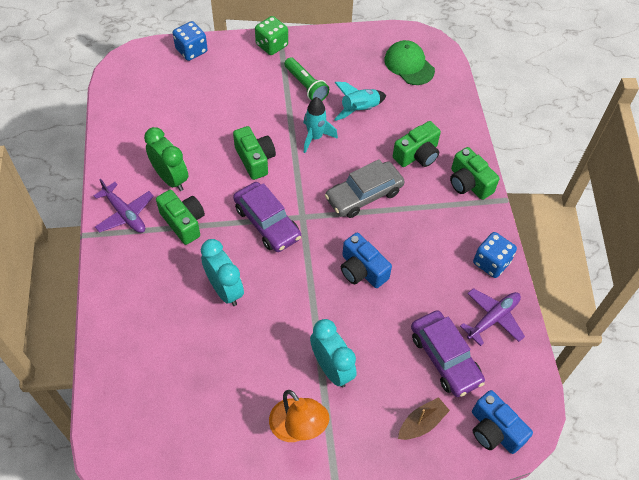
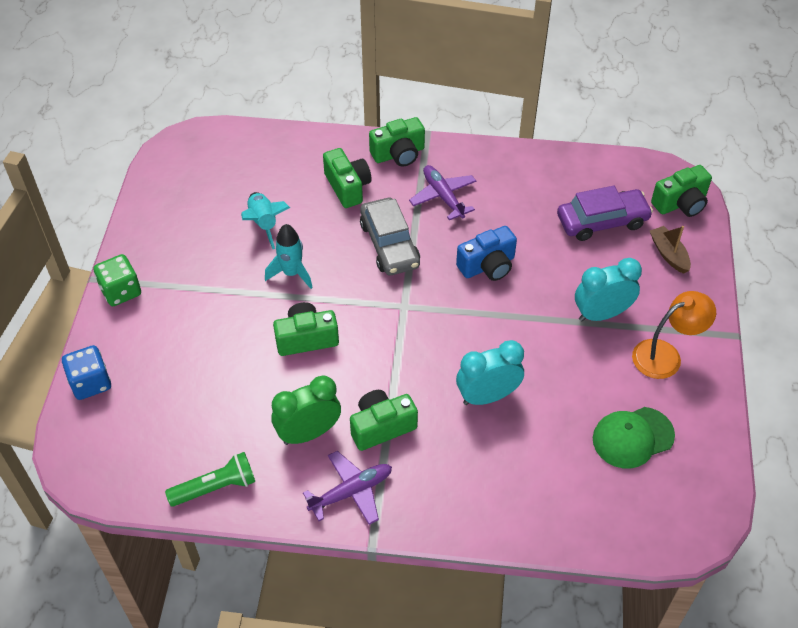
camera: 75 degrees left, 5 degrees down
purple car [233,182,301,252] -> none
green flashlight [284,57,329,101] -> green flashlight moved to [165,452,255,507]
green cap [384,40,435,85] -> green cap moved to [593,407,675,468]
purple plane [460,288,525,346] -> purple plane moved to [409,165,476,220]
blue camera [472,390,533,454] -> green camera [651,165,712,217]
blue dice [473,232,517,278] -> none

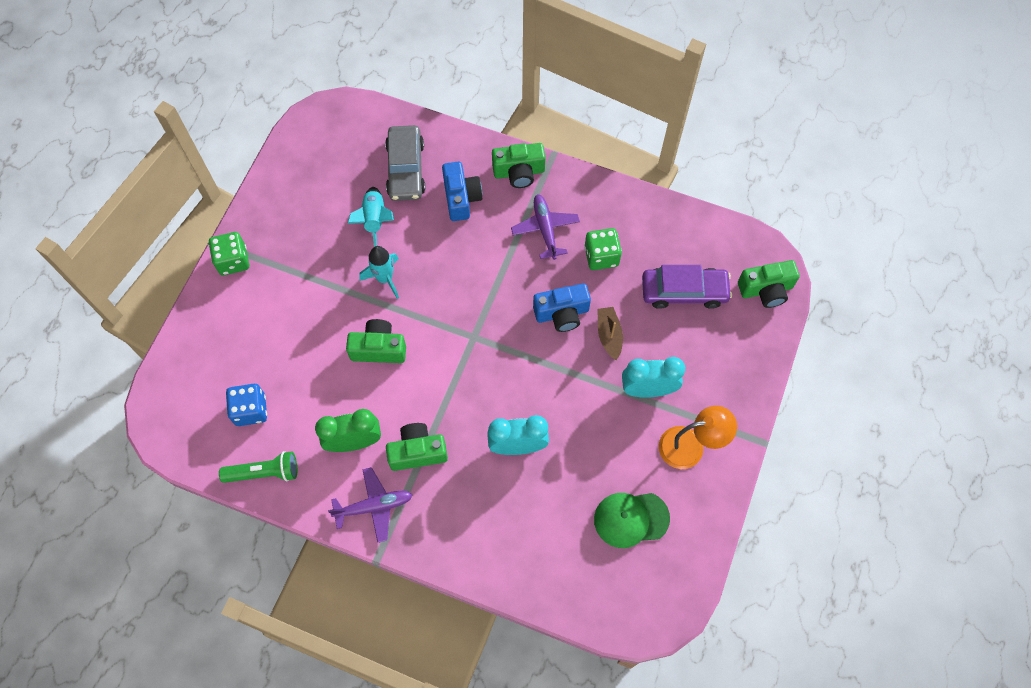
camera: 15 degrees right, 15 degrees up
blue dice [62,345,111,400] -> blue dice moved to [226,384,267,426]
green camera [323,148,372,208] -> blue camera [442,162,483,221]
grey car [360,198,420,275] -> grey car moved to [385,125,425,201]
brown boat [650,226,691,274] -> brown boat moved to [598,307,623,360]
none -> green dice [584,228,622,270]

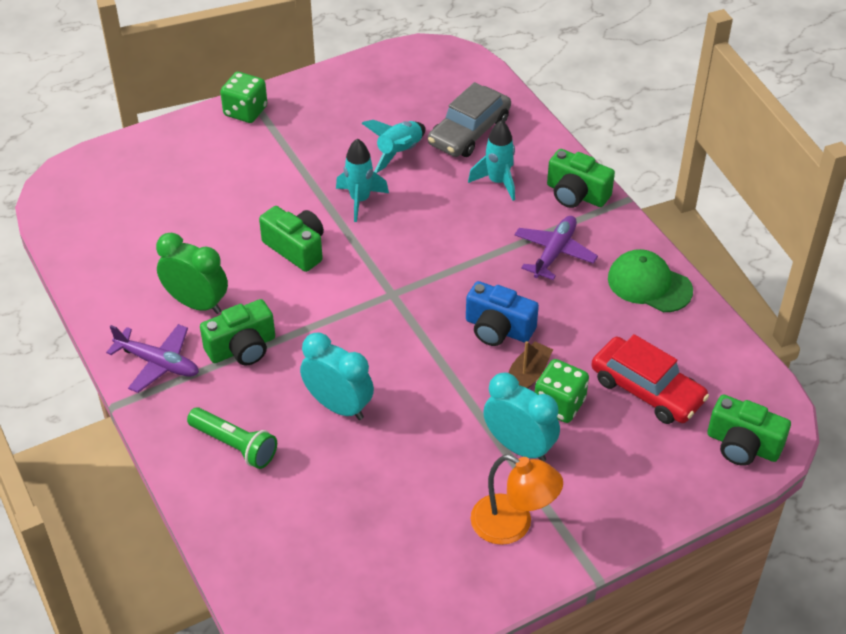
camera: 40 degrees right, 20 degrees down
green flashlight [219,451,297,483] -> green flashlight moved to [187,407,277,469]
blue dice [226,384,267,426] -> none
green camera [386,423,448,471] -> green camera turned 120 degrees clockwise [200,299,275,366]
blue camera [442,162,483,221] -> turquoise rocket [468,120,515,201]
green dice [584,228,622,270] -> green dice moved to [535,359,589,423]
green cap [594,493,670,548] -> green cap moved to [608,249,693,312]
purple car [642,265,732,309] -> red car [591,334,709,424]

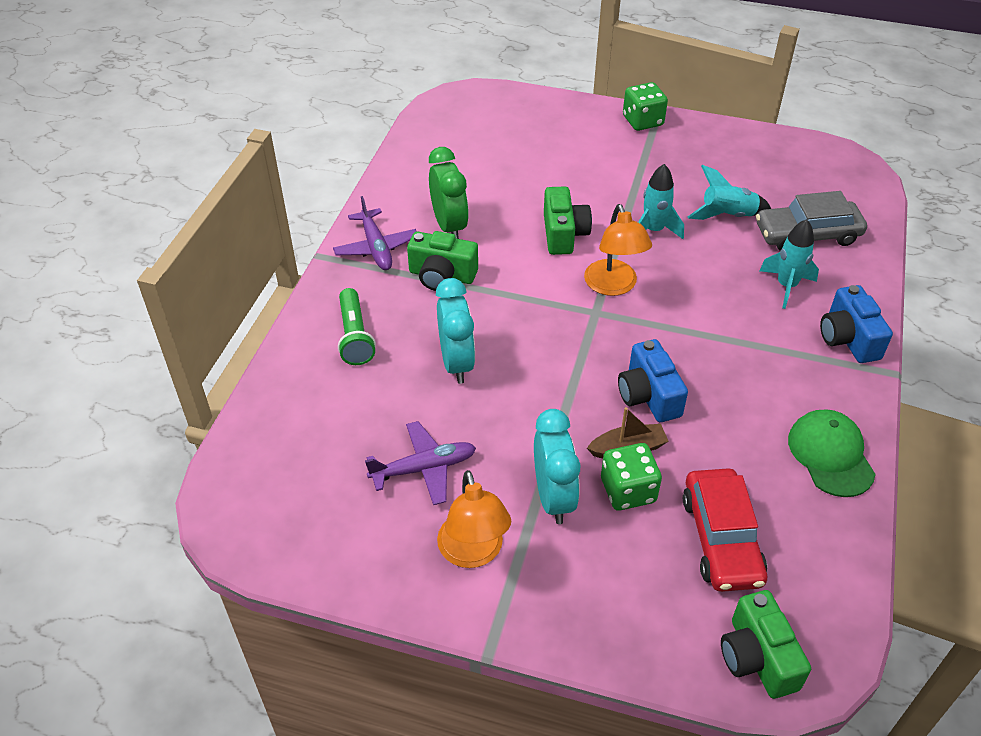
camera: 45 degrees right, 0 degrees up
purple plane [514,216,598,280] -> purple plane moved to [365,421,476,505]
green camera [547,149,615,208] -> blue camera [820,285,893,363]
none -> orange lamp [584,204,652,296]

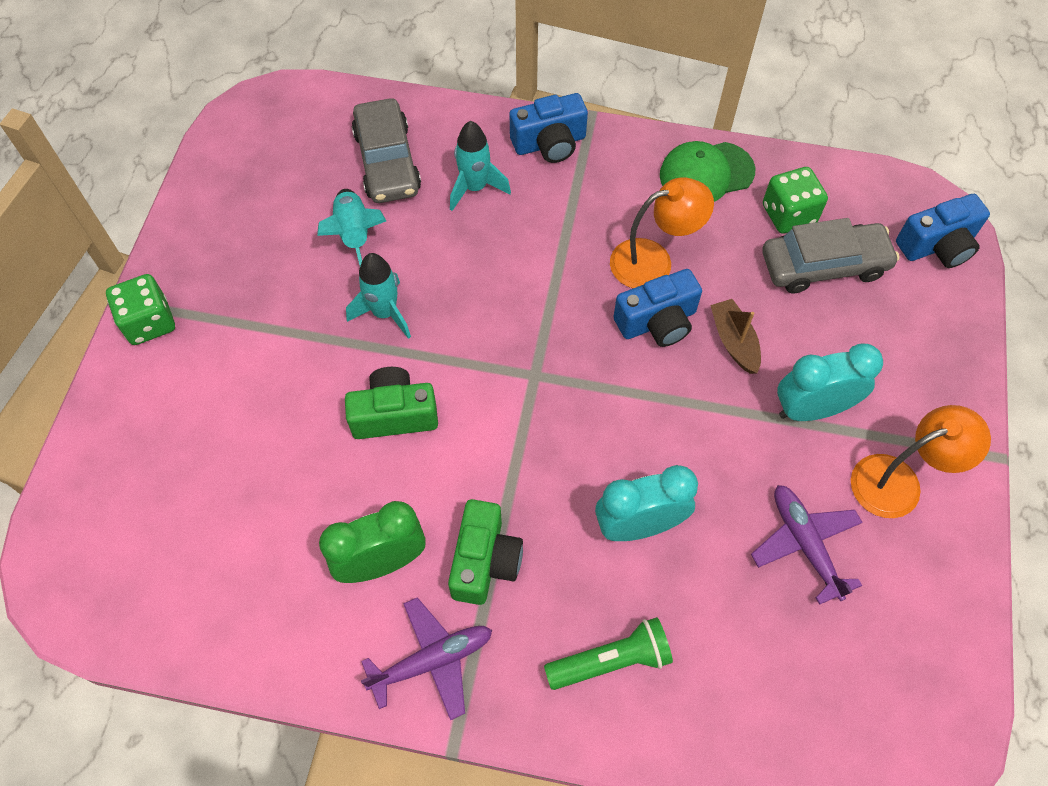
camera: 95 degrees left, 15 degrees up
orange lamp [584,204,652,296] -> orange lamp moved to [610,177,714,288]
green dice [601,443,662,511] -> green dice moved to [763,167,828,234]
red car [683,468,767,592] -> grey car [762,218,899,294]
green camera [721,590,811,699] -> blue camera [896,194,990,268]

